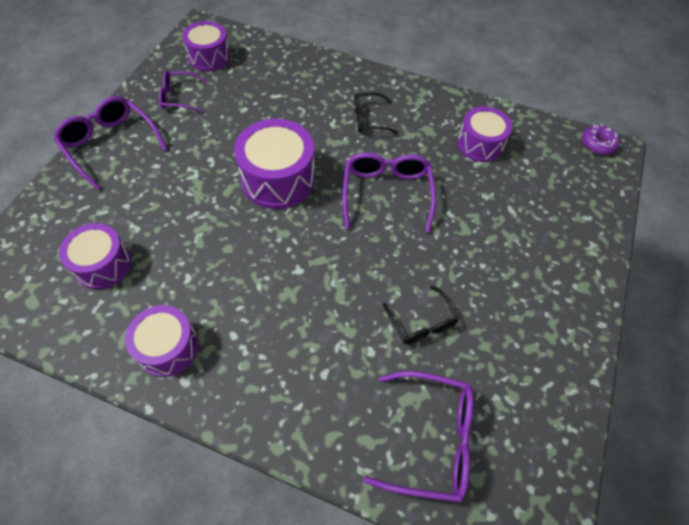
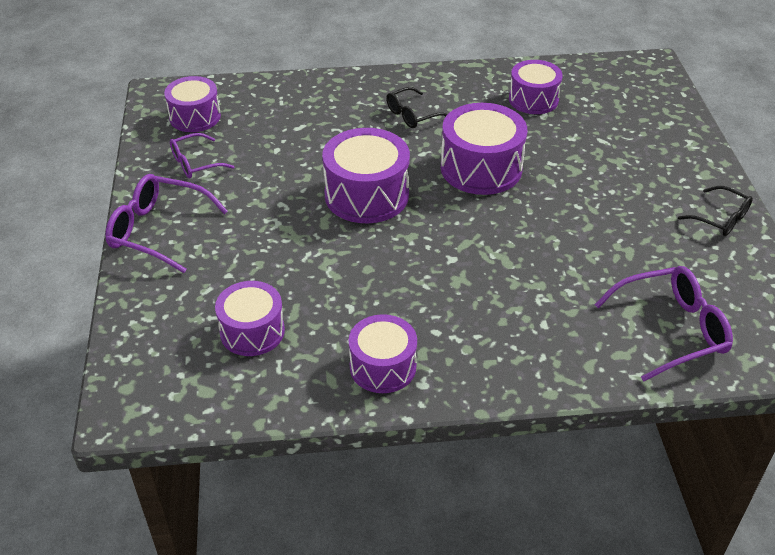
camera: 25 degrees left, 15 degrees down
purple glasses [342,153,436,232] -> purple drum [441,103,527,195]
black glasses [383,286,459,345] -> black glasses moved to [678,186,753,236]
purple donut [582,124,620,155] -> none

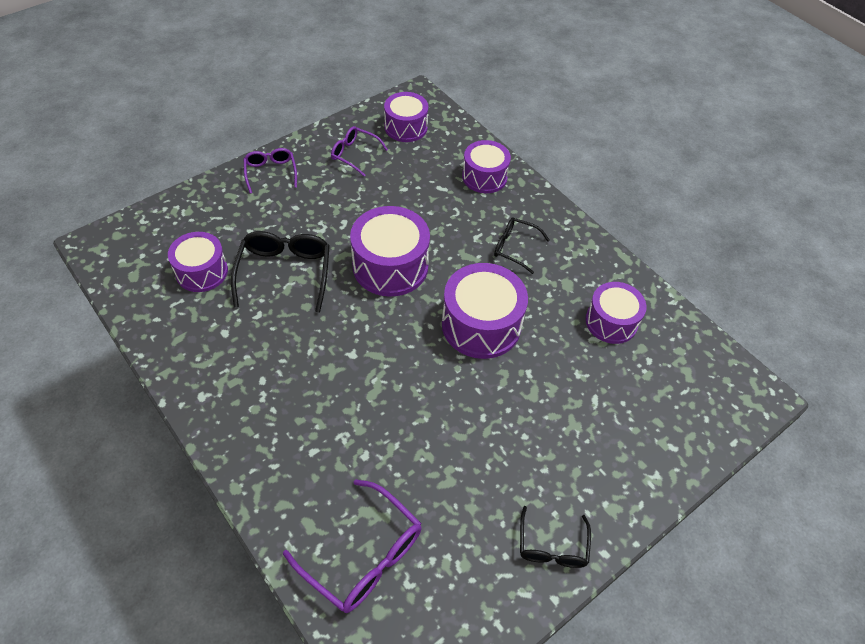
camera: 55 degrees right, 10 degrees up
purple glasses [105,174,228,273] -> purple glasses [244,148,297,194], size x0.61
purple drum [349,314,417,393] -> purple drum moved to [462,140,511,193]
none -> black glasses [231,231,330,313]

